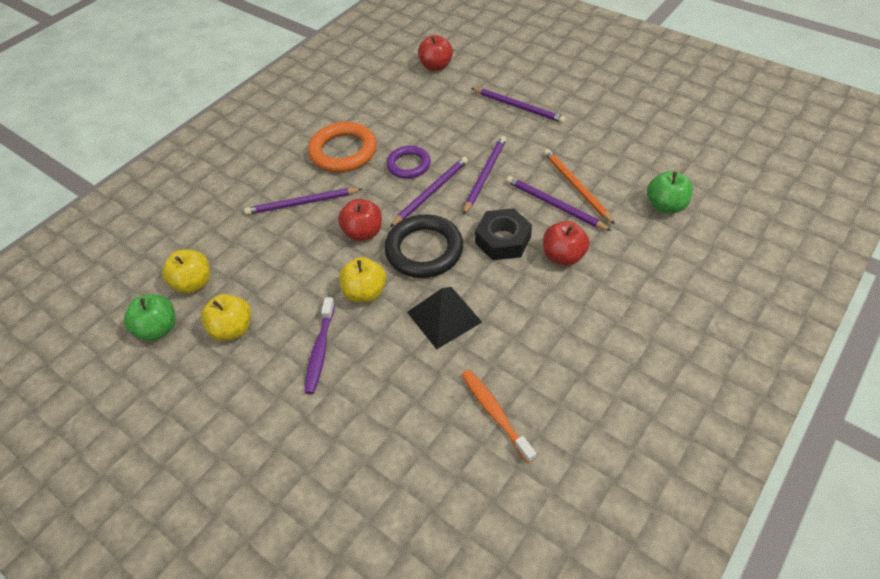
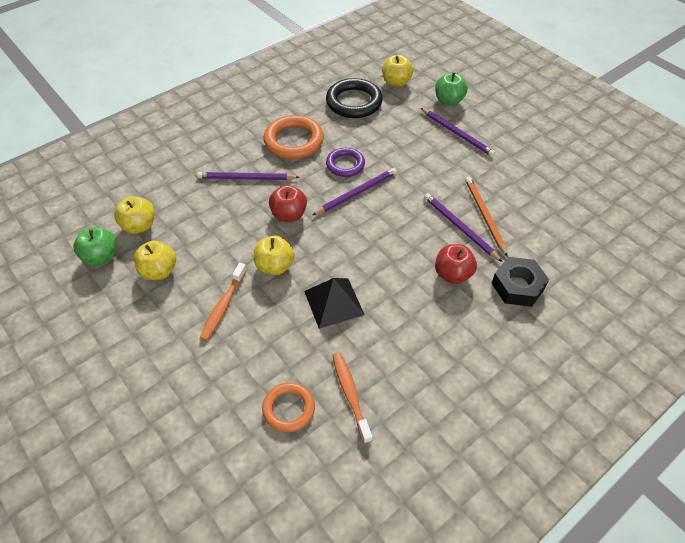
camera: 10 degrees right, 0 degrees up
purple toothbrush [304,297,335,394] -> orange toothbrush [200,263,247,341]
black ring [384,214,463,278] -> black ring moved to [326,78,383,118]
red apple [418,35,453,71] -> yellow apple [382,55,413,87]
purple pencil [463,136,506,215] -> none
black nut [475,208,532,260] -> black nut moved to [492,257,549,307]
green apple [647,171,693,213] -> green apple moved to [435,72,468,106]
none -> orange ring [262,382,315,432]

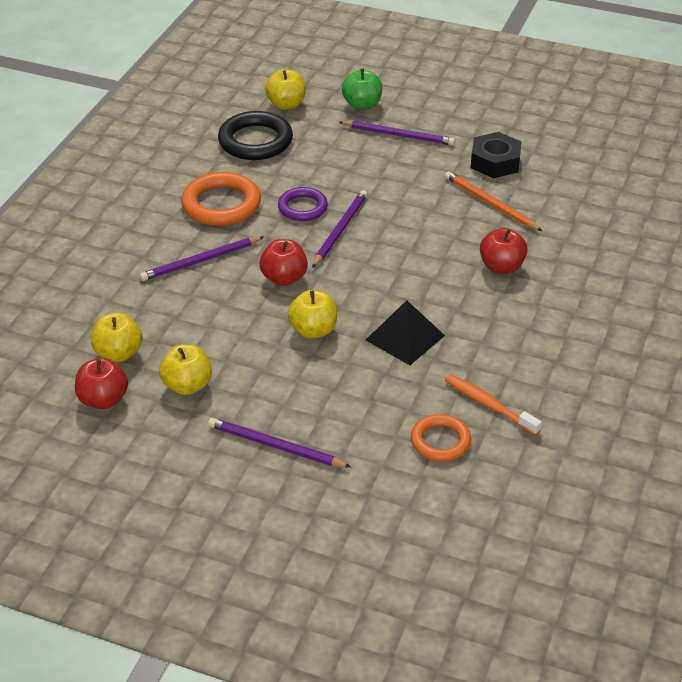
camera: 30 degrees left, 10 degrees down
green apple [73,227,116,266] -> red apple [75,358,128,409]
orange toothbrush [200,263,247,341] -> none
purple pencil [424,193,503,262] -> purple pencil moved to [208,418,351,467]
black nut [492,257,549,307] -> black nut moved to [471,132,522,178]

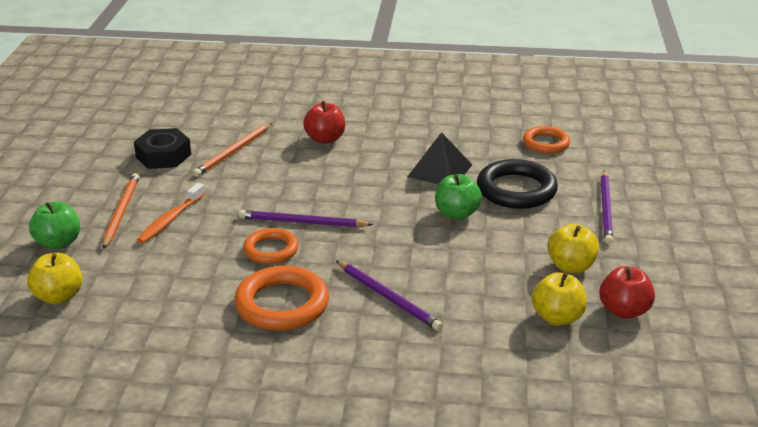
camera: 105 degrees left, 10 degrees down
black ring [218,111,293,160] -> black ring moved to [477,159,558,209]
red apple [259,239,308,286] -> none
purple ring [278,187,328,221] -> orange ring [243,228,298,264]
yellow apple [288,290,337,339] -> green apple [435,174,482,220]
purple pencil [339,121,455,146] -> orange pencil [103,173,139,249]
orange toothbrush [445,374,542,436] -> orange toothbrush moved to [137,183,205,243]

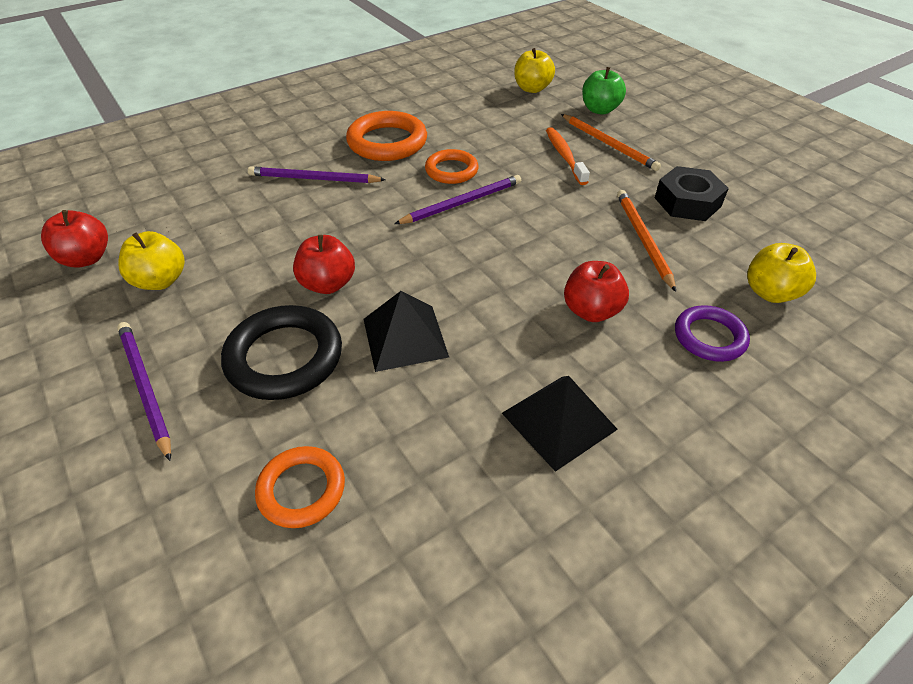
camera: 140 degrees right, 15 degrees up
green apple [435,174,482,220] -> red apple [293,235,355,294]
yellow apple [532,272,587,326] -> yellow apple moved to [747,243,816,303]
none -> black pyramid [502,376,618,472]
none -> purple ring [675,305,750,362]

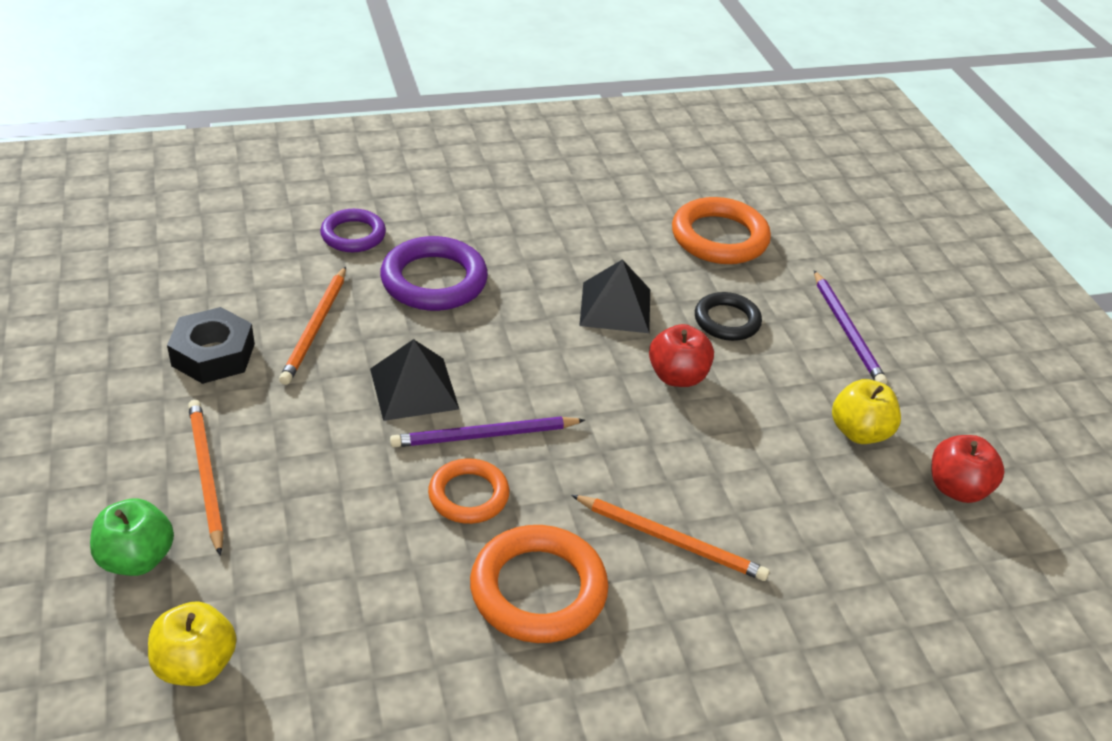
camera: 165 degrees left, 5 degrees down
black ring [221,305,342,400] -> black ring [695,292,762,341], size x0.63
purple pencil [248,166,386,183] -> orange pencil [571,495,770,581]
orange ring [255,446,345,528] -> orange ring [672,197,771,264], size x1.59
black pyramid [502,376,618,472] -> black pyramid moved to [370,339,459,421]
orange toothbrush [546,127,590,185] -> none
red apple [564,261,629,322] -> purple ring [380,236,488,311]
yellow apple [747,243,816,303] -> none

